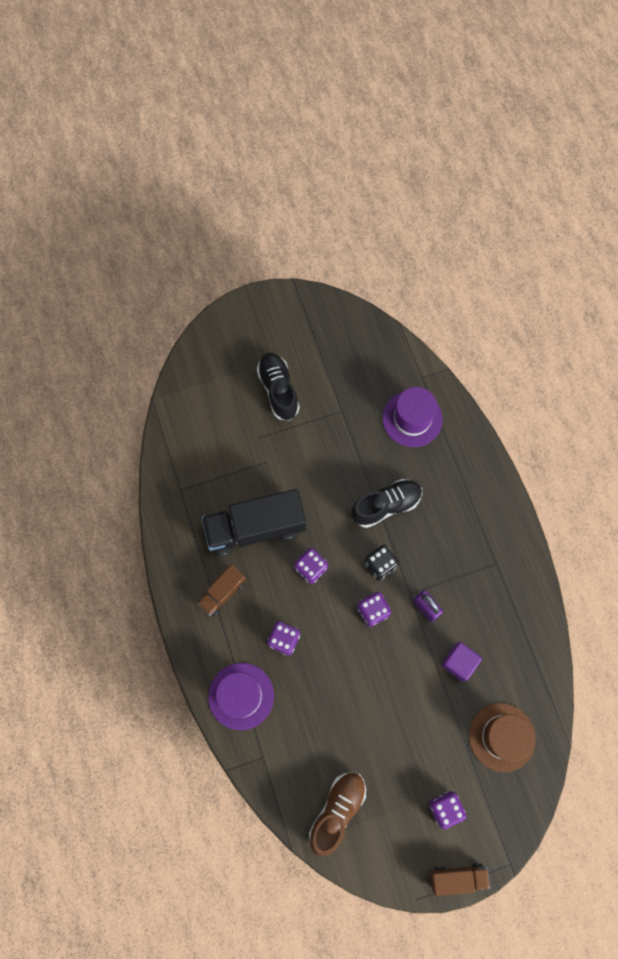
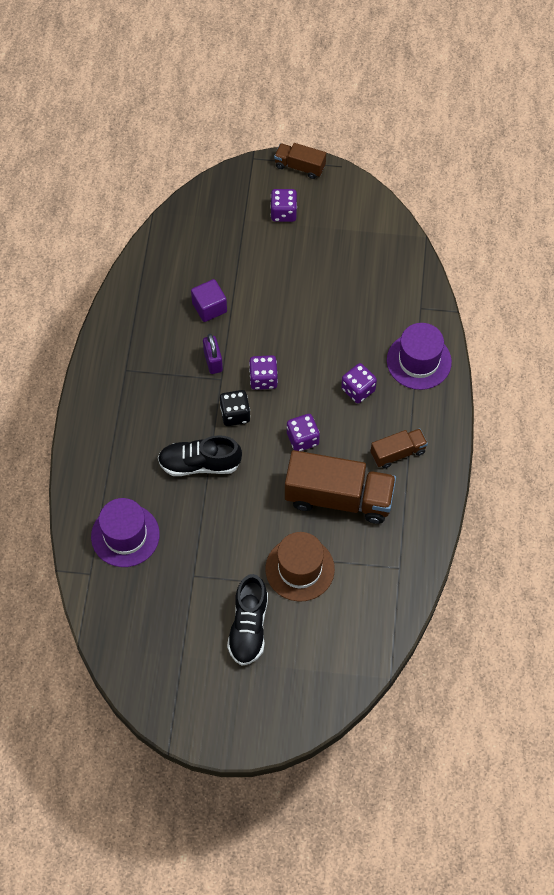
camera: 155 degrees left, 10 degrees down
black truck [202,489,306,556] -> brown truck [285,450,396,524]
brown shoe [309,772,366,856] -> none
brown hat [469,703,536,772] -> brown hat moved to [265,532,335,601]

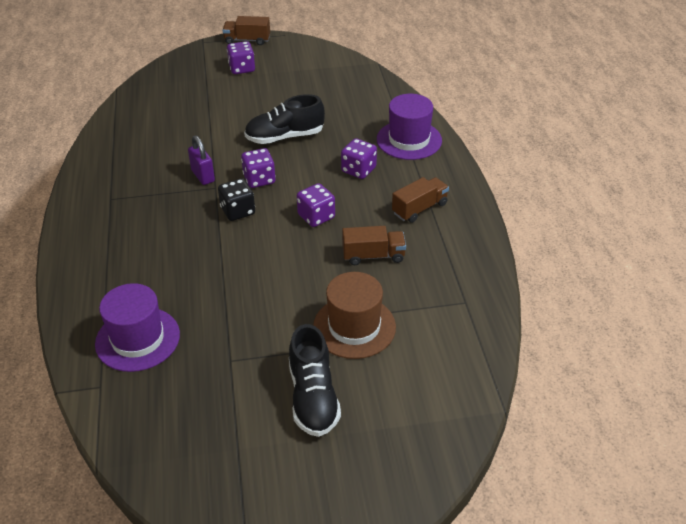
camera: 15 degrees left, 20 degrees down
black shoe [158,435,242,476] -> black shoe moved to [244,94,325,144]
purple cube [191,279,227,322] -> none
brown truck [285,450,396,524] -> brown truck [342,226,406,265], size x0.52

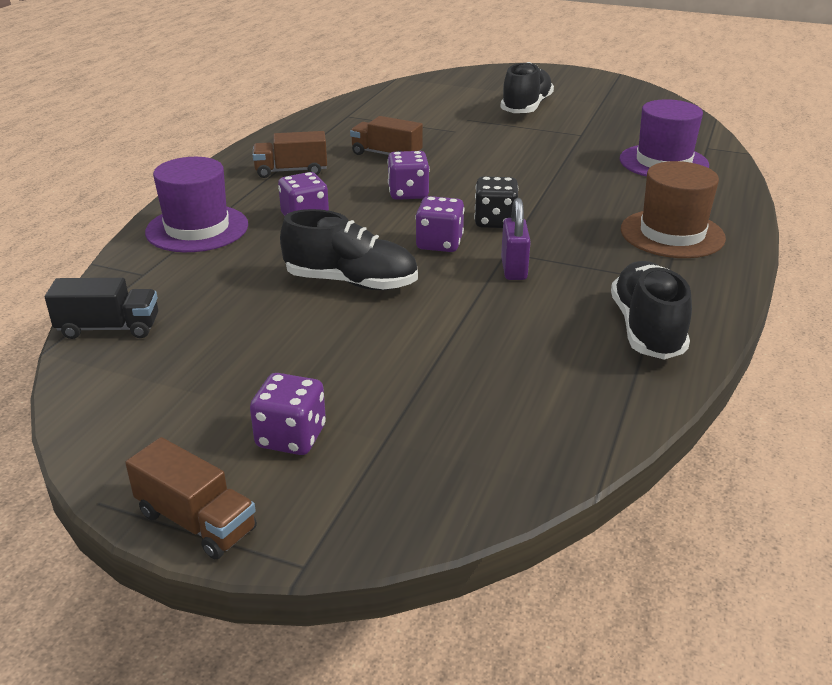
camera: 150 degrees left, 10 degrees down
brown hat [313,272,396,359] -> brown hat moved to [621,161,726,258]
none -> black truck [45,278,158,339]
none -> black shoe [611,261,692,360]

